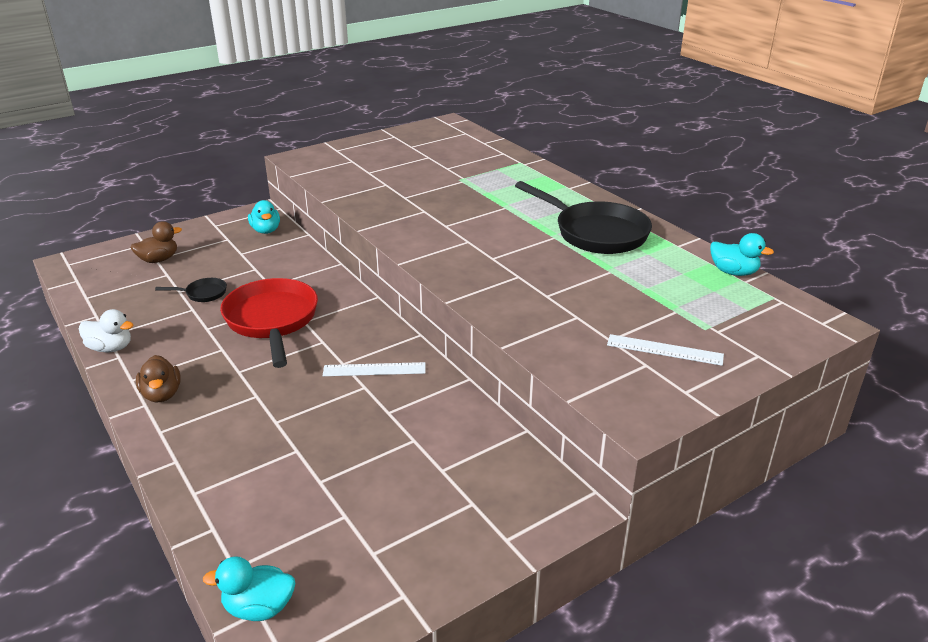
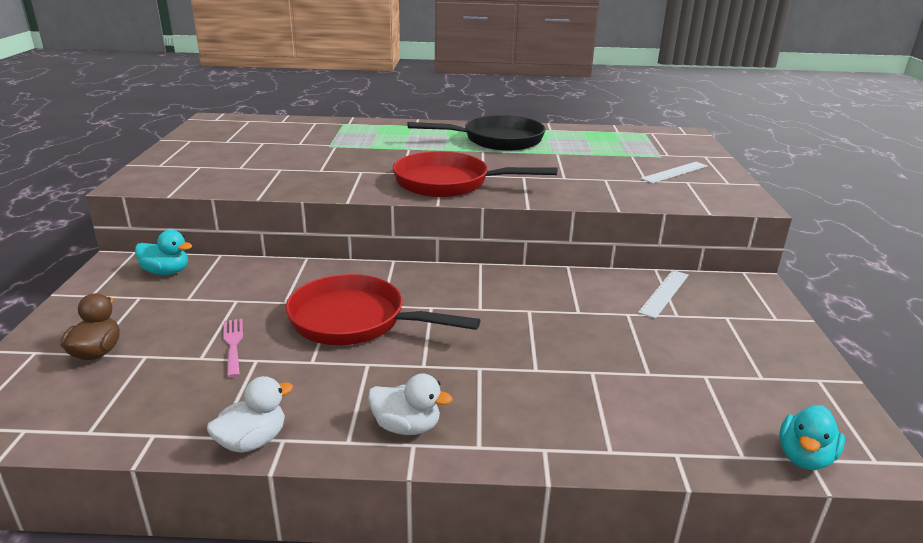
camera: 55 degrees left, 5 degrees down
brown duck [136,355,181,403] -> white duck [368,373,453,435]
black pan [155,278,227,302] -> pink fork [223,319,243,378]
white ruler [323,362,426,376] -> white ruler moved to [638,270,689,319]
turquoise duck [710,233,774,276] -> none
none -> red pan [393,151,557,197]

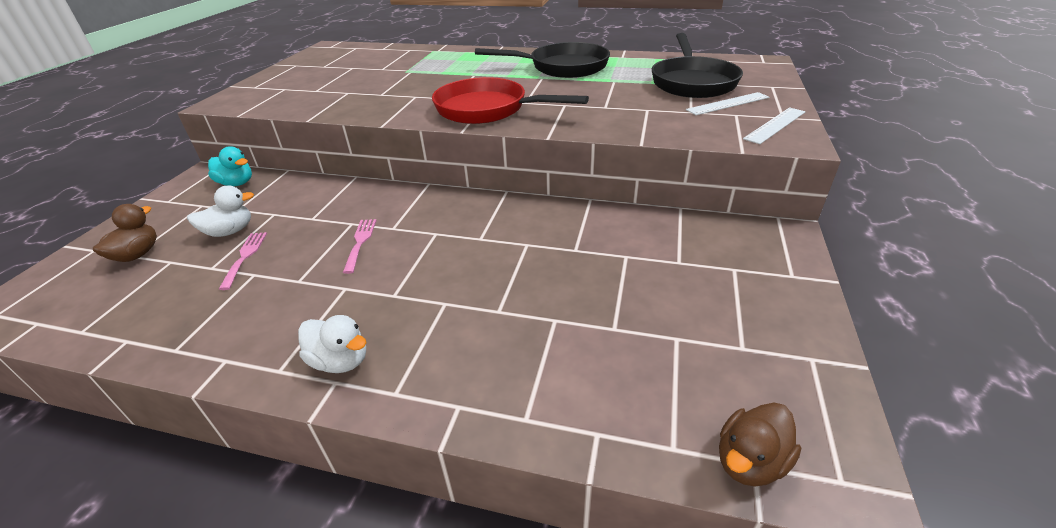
camera: 15 degrees right, 10 degrees up
white duck [207,376,293,453] -> white duck moved to [187,185,254,237]
red pan [285,274,481,345] -> pink fork [343,219,377,274]
white ruler [638,270,689,319] -> white ruler moved to [743,107,806,144]
turquoise duck [779,405,845,470] -> brown duck [719,402,801,487]
none -> black pan [652,33,743,98]

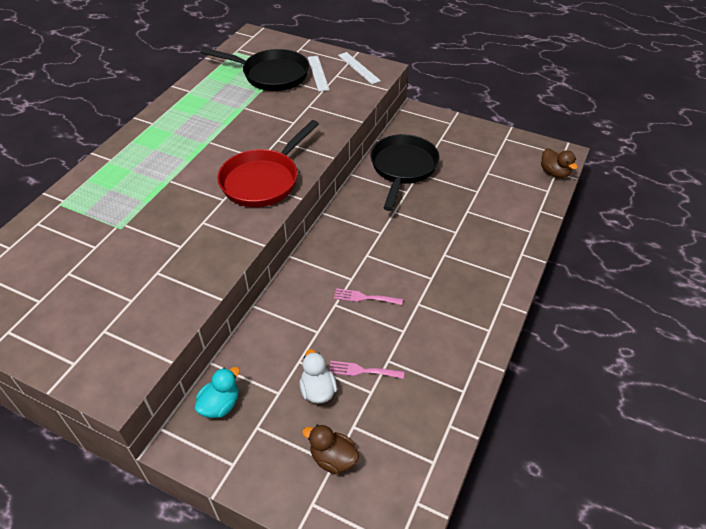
camera: 80 degrees left, 10 degrees up
white duck [298,315,367,373] -> none
black pan [475,42,610,78] -> black pan moved to [370,134,440,211]

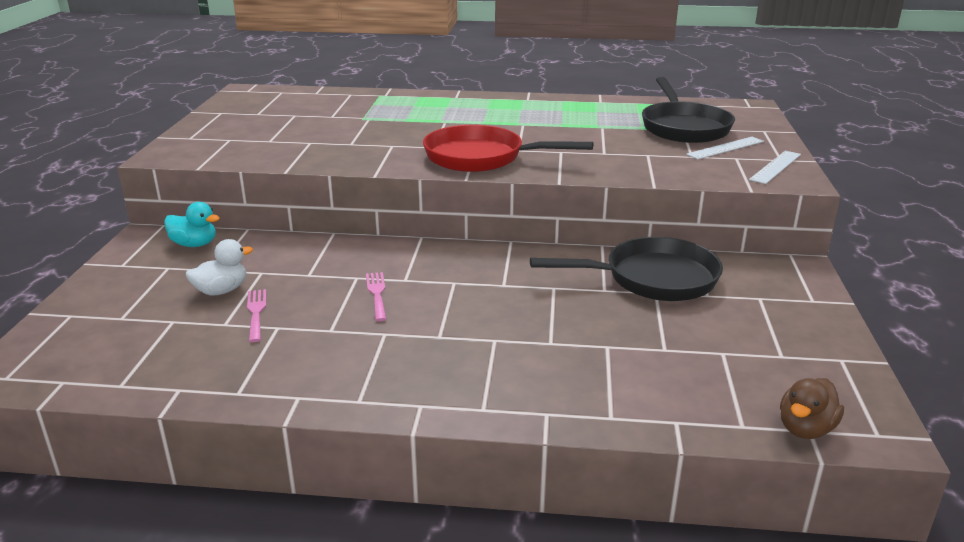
camera: 70 degrees right, 20 degrees down
brown duck [302,425,359,474] -> none

